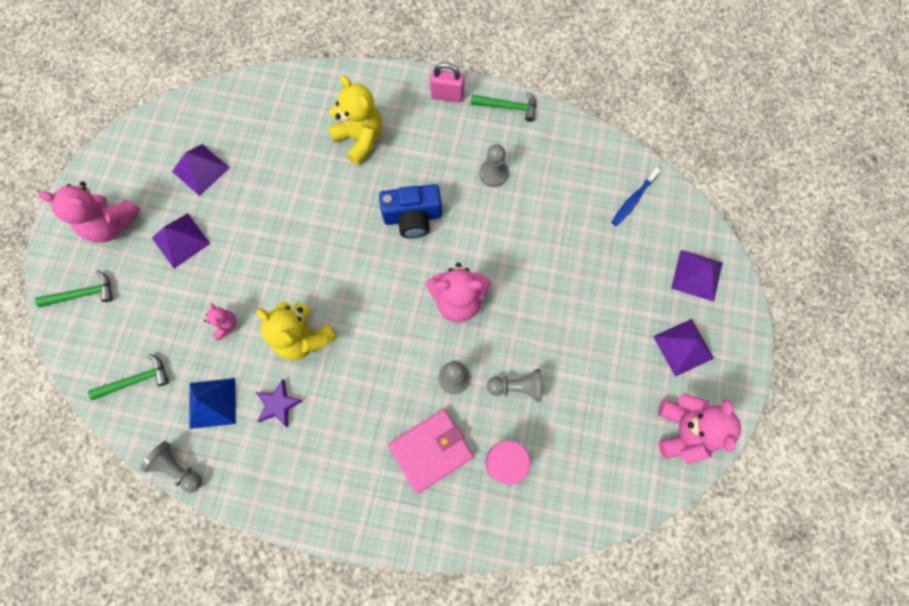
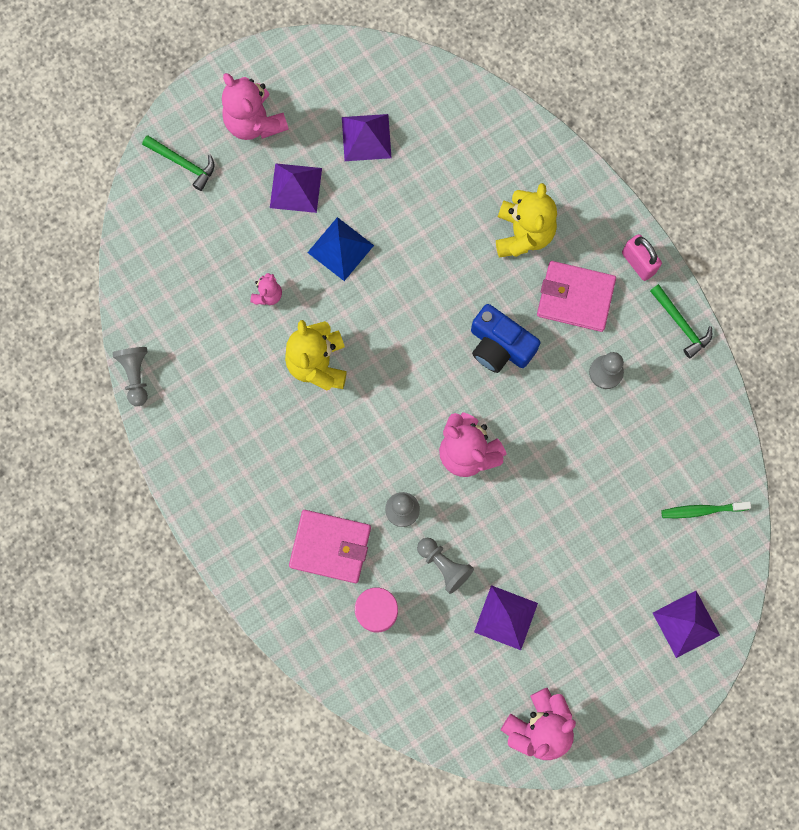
camera: 45 degrees right, 5 degrees up
green hammer [88,354,169,400] -> none
blue pyramid [189,378,236,429] -> blue pyramid moved to [307,217,374,281]
purple star [256,379,303,427] -> none
blue toothbrush [611,167,661,226] -> green toothbrush [661,501,751,518]
purple pyramid [653,319,714,377] -> purple pyramid moved to [474,585,538,650]
none -> pink wallet [537,261,616,332]

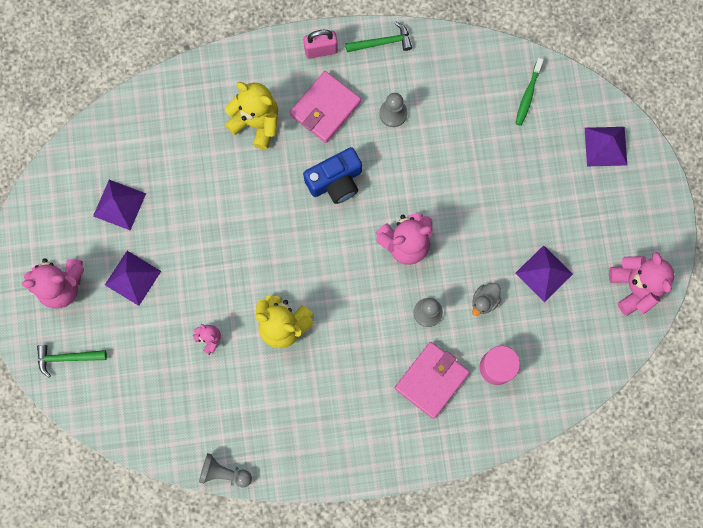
camera: 65 degrees left, 0 degrees up
green hammer [142,135,215,191] -> green hammer turned 150 degrees counterclockwise [37,345,107,377]
blue pyramid [307,217,374,281] -> none
grey pawn [417,538,474,594] -> grey duck [472,283,501,316]

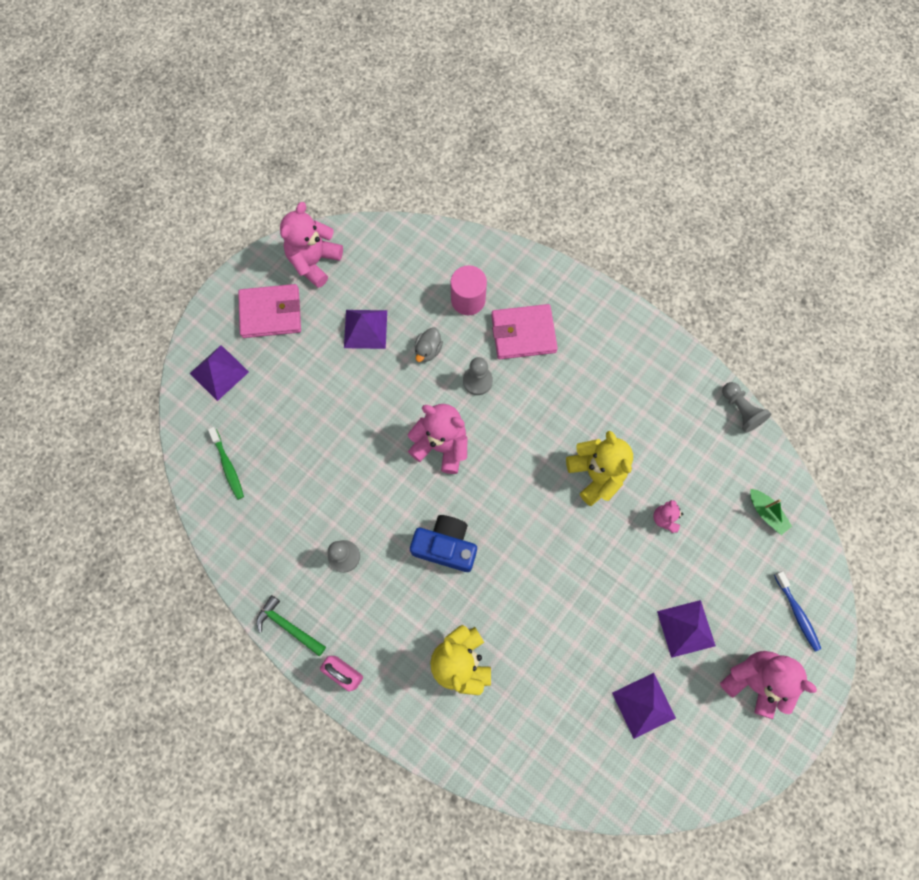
camera: 135 degrees left, 5 degrees down
green hammer [37,345,107,377] -> blue toothbrush [774,571,821,651]
pink wallet [289,71,361,143] -> pink wallet moved to [238,284,301,338]
grey duck [472,283,501,316] -> grey duck turned 120 degrees clockwise [414,328,443,362]
green toothbrush [515,58,544,126] -> green toothbrush turned 90 degrees clockwise [208,427,244,500]
none -> green boat [750,489,792,535]

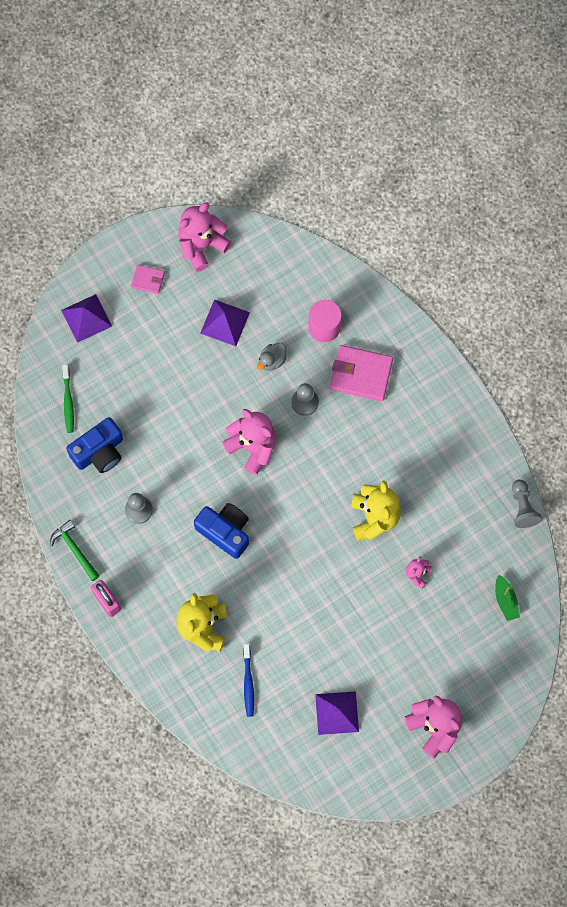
camera: 20 degrees right, 0 degrees up
pink wallet [238,284,301,338] -> pink wallet [131,265,165,294], size x0.53
purple pyramid [657,600,716,658] -> none
blue toothbrush [774,571,821,651] -> blue toothbrush moved to [243,644,254,717]
none -> blue camera [66,417,123,473]

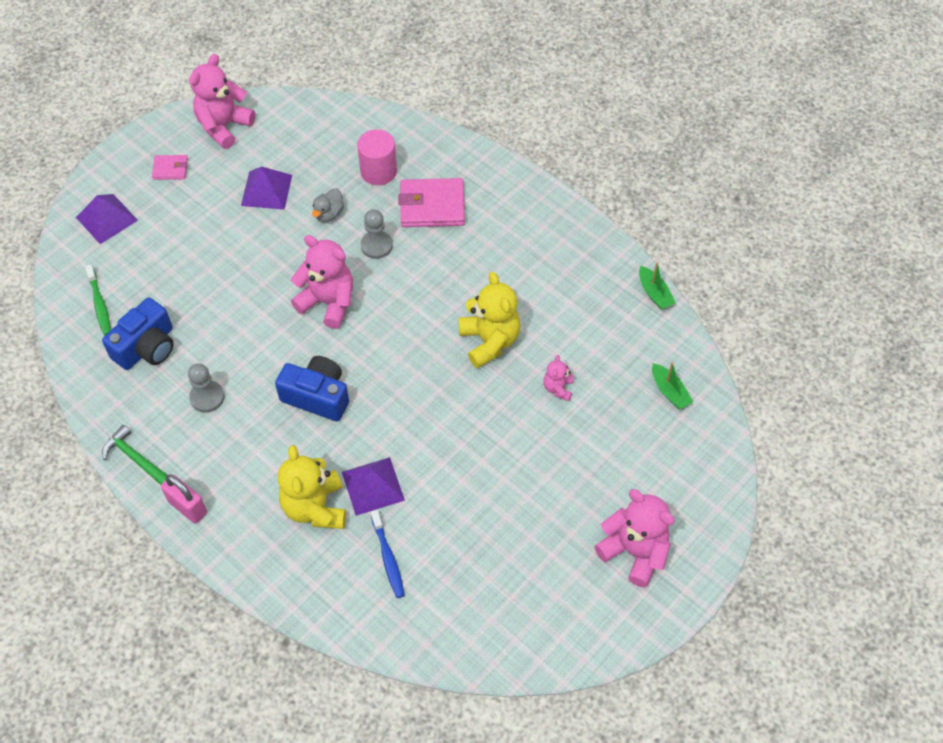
camera: 15 degrees left, 15 degrees down
purple pyramid [315,691,359,735] -> purple pyramid moved to [342,457,405,516]
grey pawn [512,479,542,528] -> green boat [639,262,675,310]

